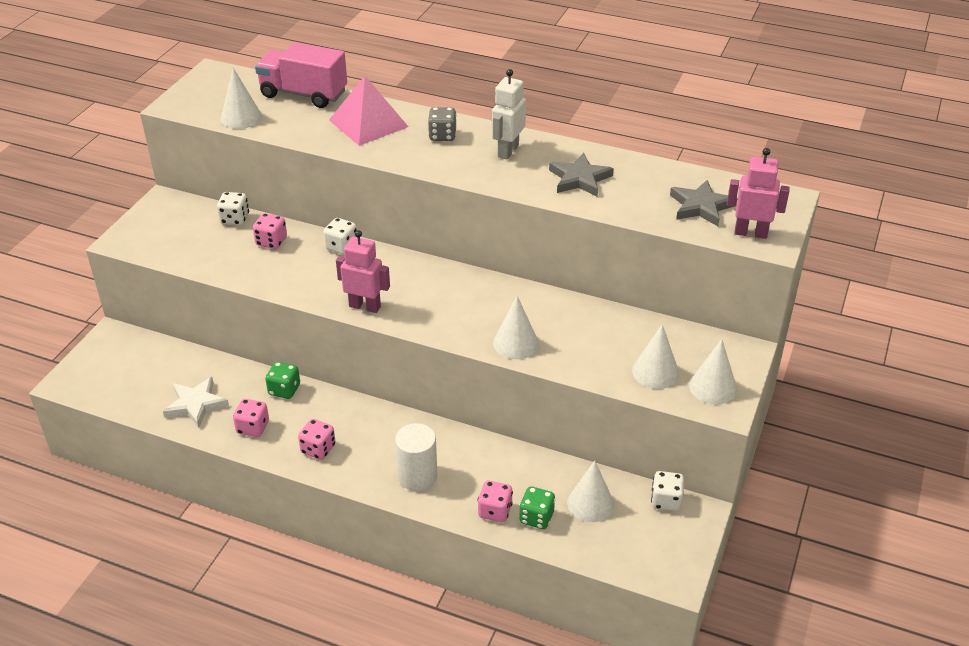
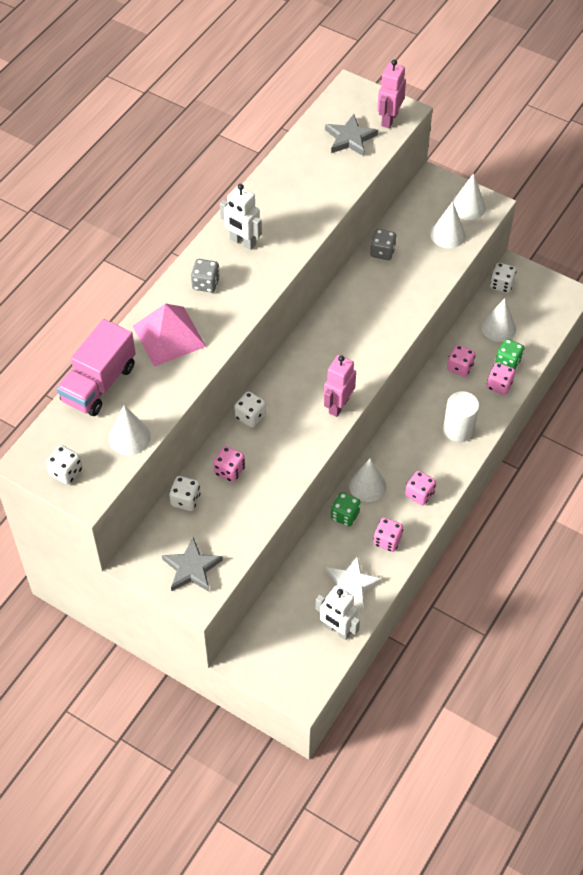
camera: 80 degrees left, 15 degrees up
white cone [493,296,539,359] -> white cone moved to [349,459,386,502]
grey star [549,153,614,197] -> grey star moved to [162,537,223,592]
none -> white dice [46,445,82,485]
none -> white robot [316,586,360,640]
none -> grey dice [370,229,397,260]
none -> pink dice [447,345,475,377]

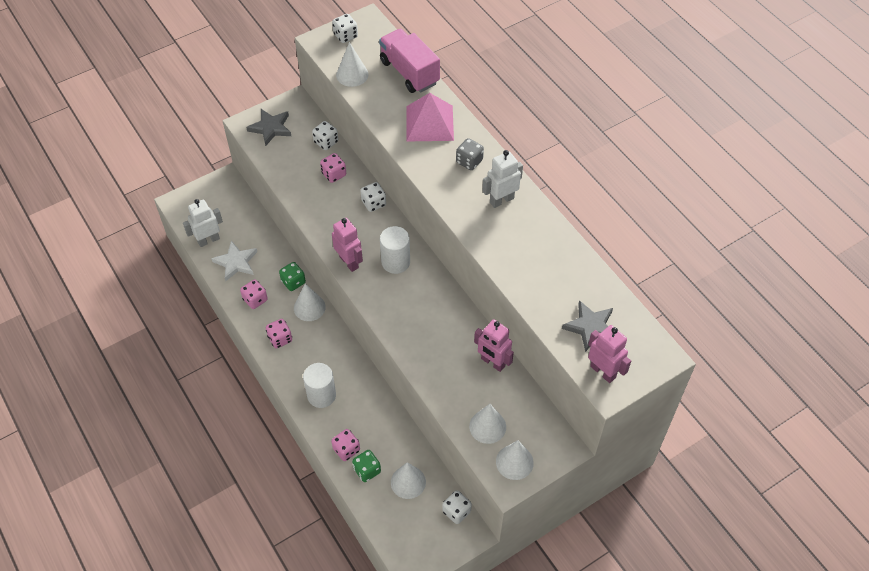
camera: 115 degrees right, 0 degrees up
grey dice [370,229,397,260] -> pink robot [474,319,514,372]
pink dice [447,345,475,377] -> none
none -> white cylinder [380,226,410,274]

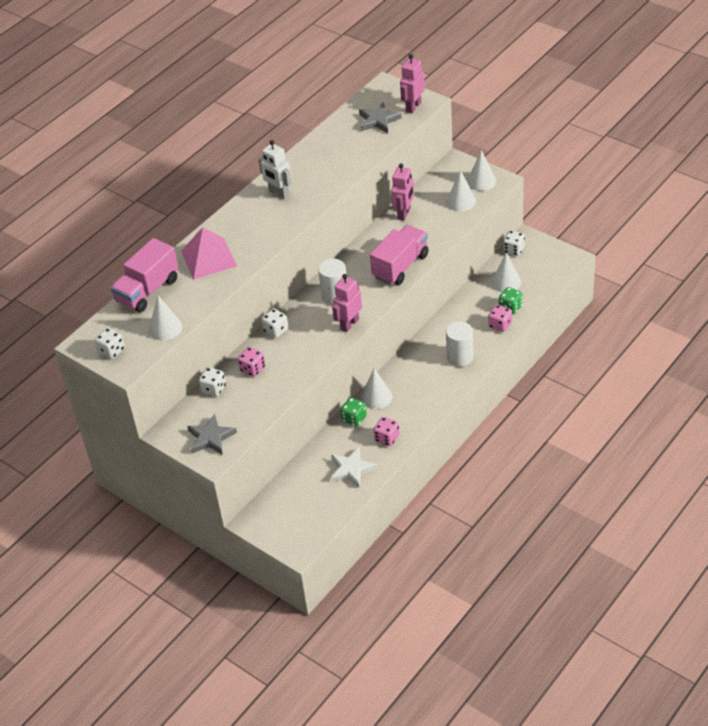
camera: 105 degrees left, 10 degrees down
white robot [183,199,223,247] -> none
pink dice [266,319,292,348] -> none
grey dice [456,138,484,170] -> none
none -> pink truck [370,225,429,285]

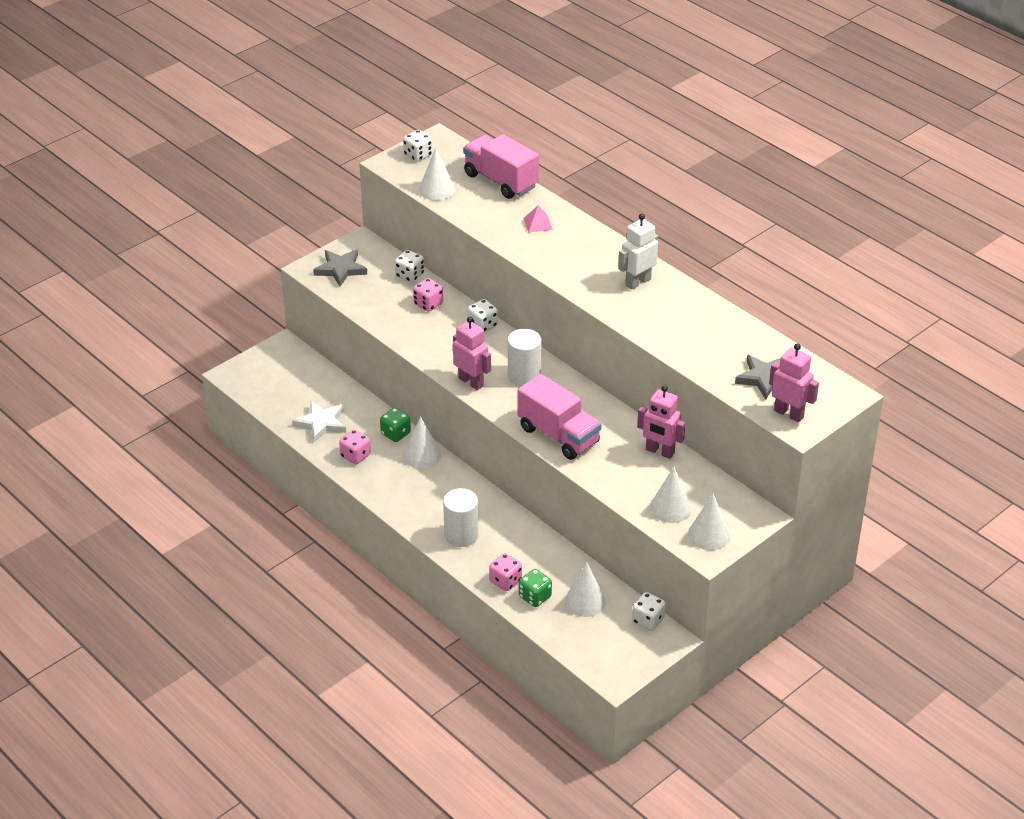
camera: 95 degrees right, 5 degrees down
pink pyramid [181,227,237,279] -> pink pyramid [524,205,553,233], size x0.47

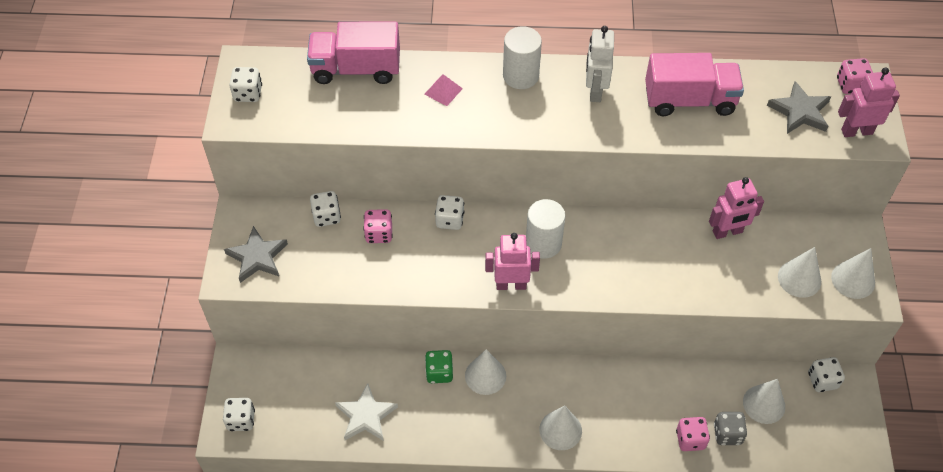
camera: 45 degrees left, 15 degrees up
pink dice [339,430,371,464] -> pink dice moved to [837,58,873,94]
white cone [419,148,455,201] -> white cone moved to [539,405,582,450]
white cylinder [443,488,479,547] -> white cylinder moved to [503,26,542,89]
pink truck [517,374,602,460] -> pink truck moved to [645,53,744,116]
green dice [519,569,552,607] -> grey dice [714,412,747,445]
none -> white dice [223,398,255,431]

